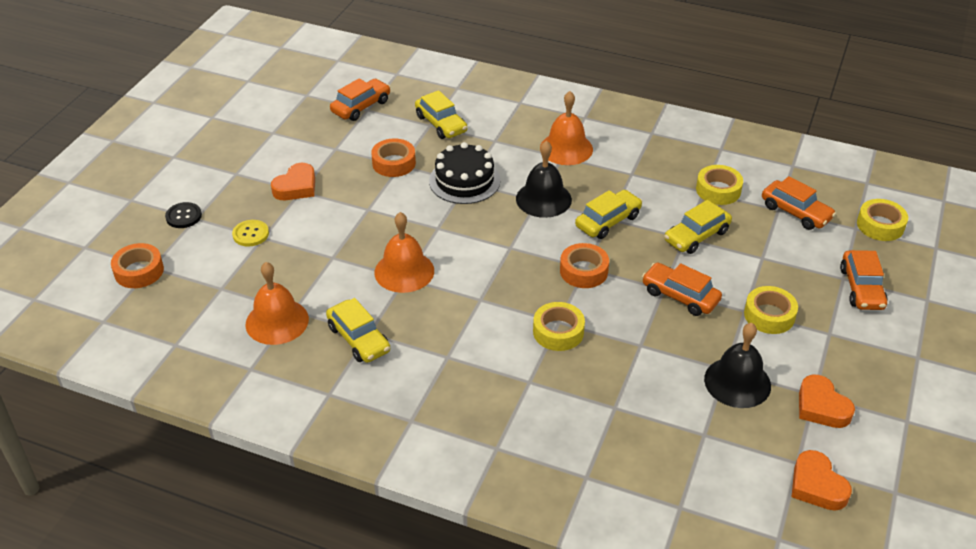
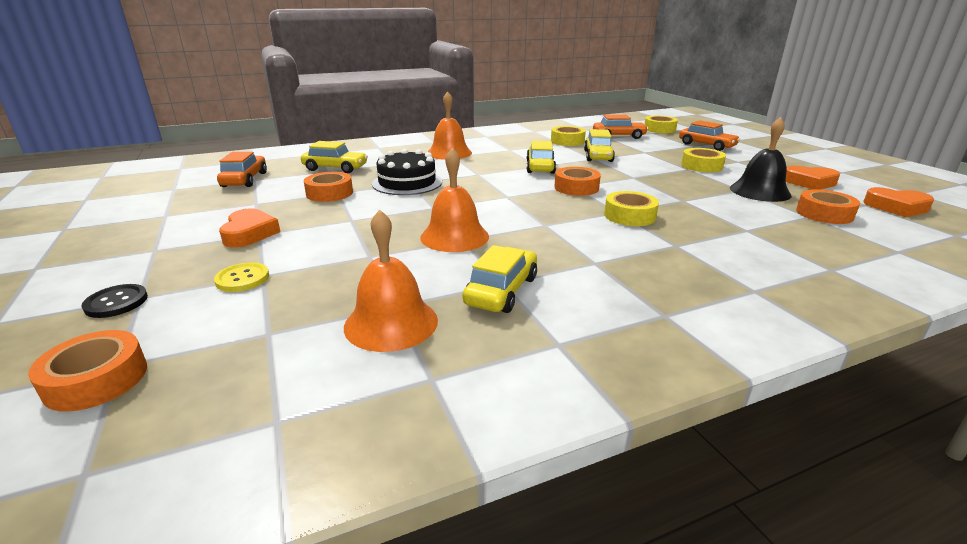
camera: 45 degrees left, 15 degrees down
yellow car [326,298,390,363] -> yellow car turned 75 degrees counterclockwise [463,245,537,313]
black bell [516,140,572,218] -> none
orange car [642,263,722,316] -> none
none -> orange tape [796,189,860,224]

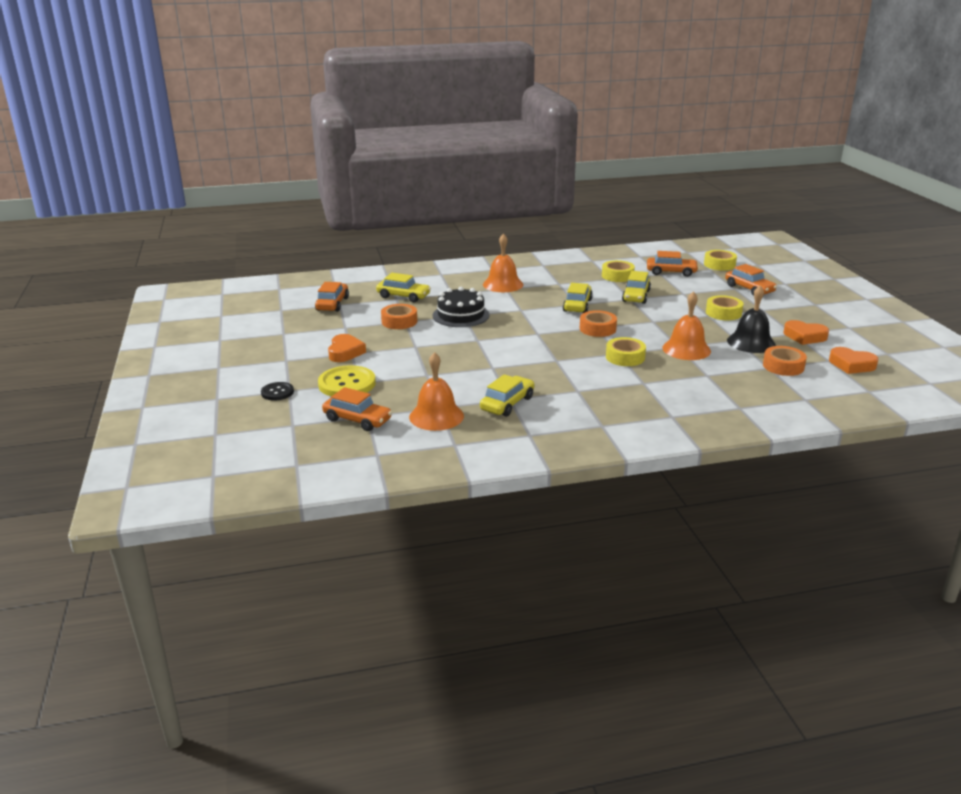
camera: 10 degrees right, 0 degrees up
orange tape [28,330,147,412] -> none
yellow button [214,262,269,292] -> yellow button [318,365,376,397], size x1.80
orange bell [420,148,489,252] -> orange bell moved to [662,291,711,360]
none -> orange car [322,387,392,431]

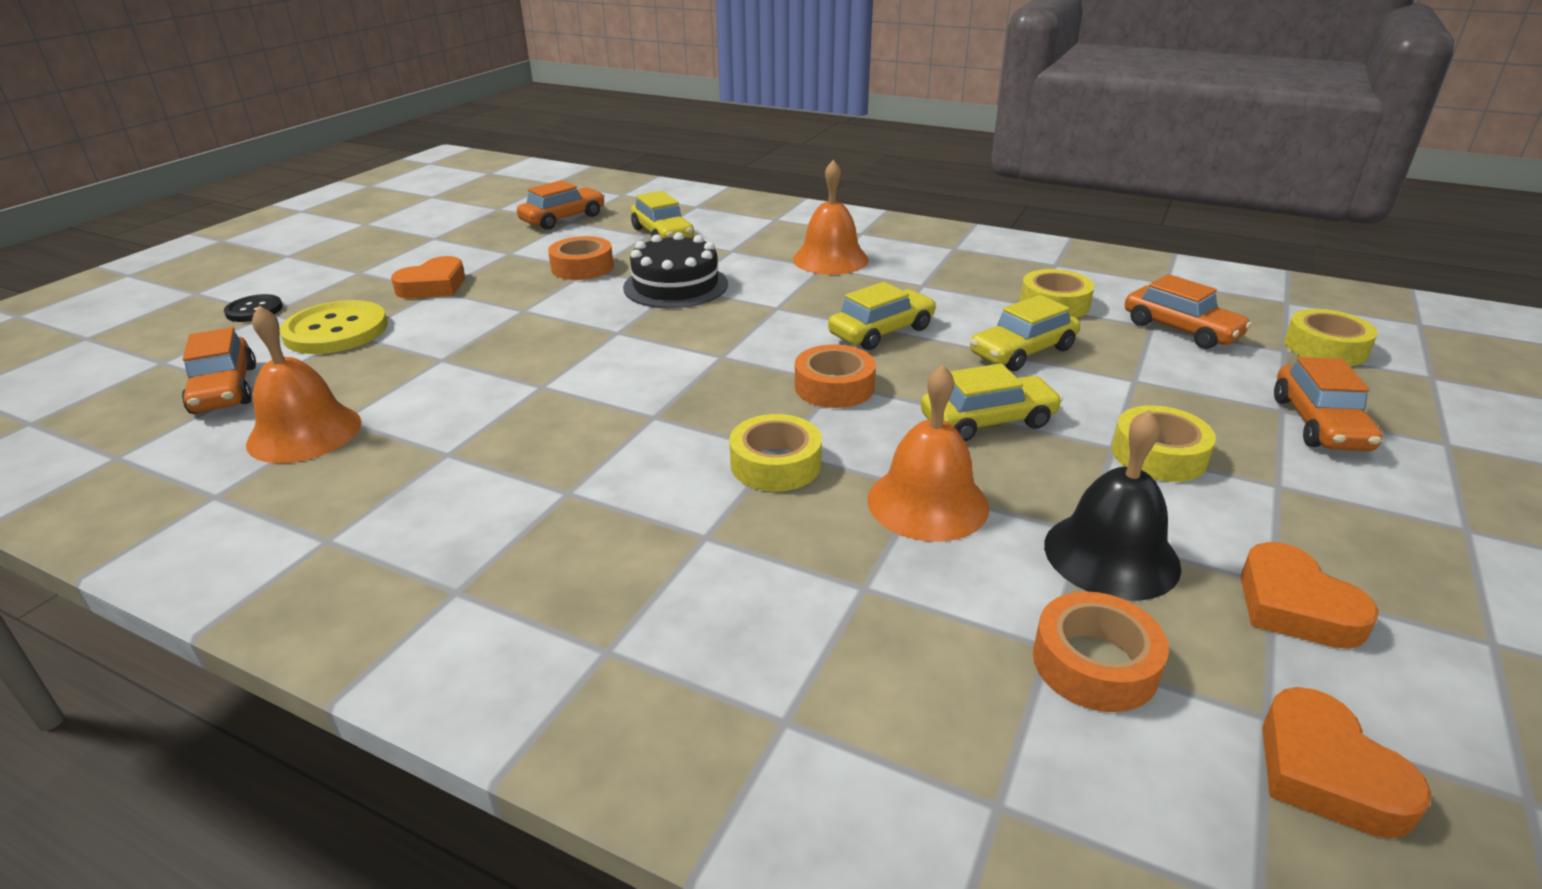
camera: 40 degrees right, 5 degrees up
yellow car [480,374,534,417] -> yellow car moved to [921,363,1063,441]

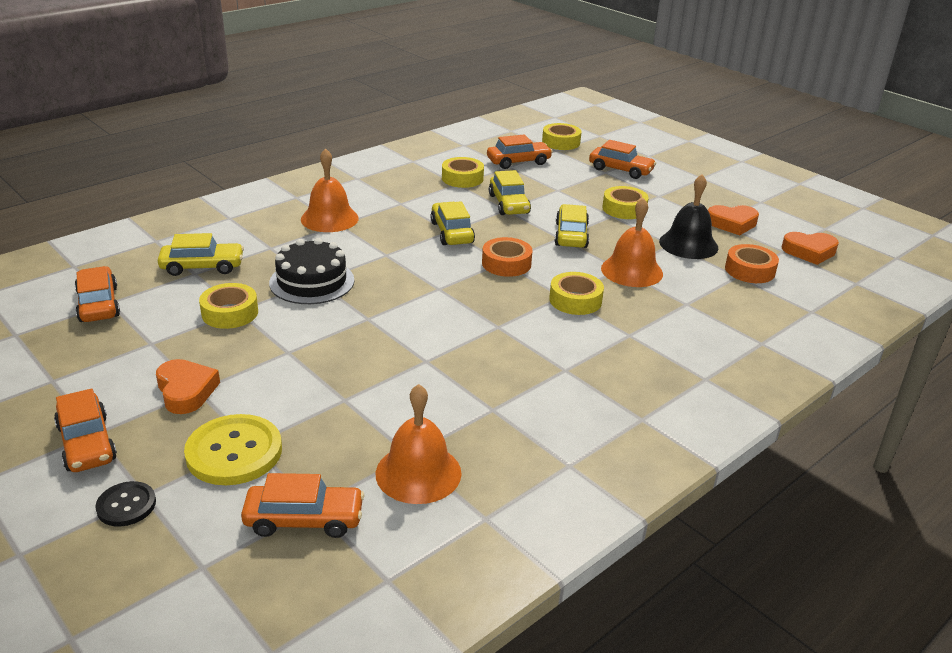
camera: 70 degrees left, 0 degrees up
orange tape [548,236,614,280] -> yellow tape [199,283,258,329]
none -> orange car [54,389,117,472]

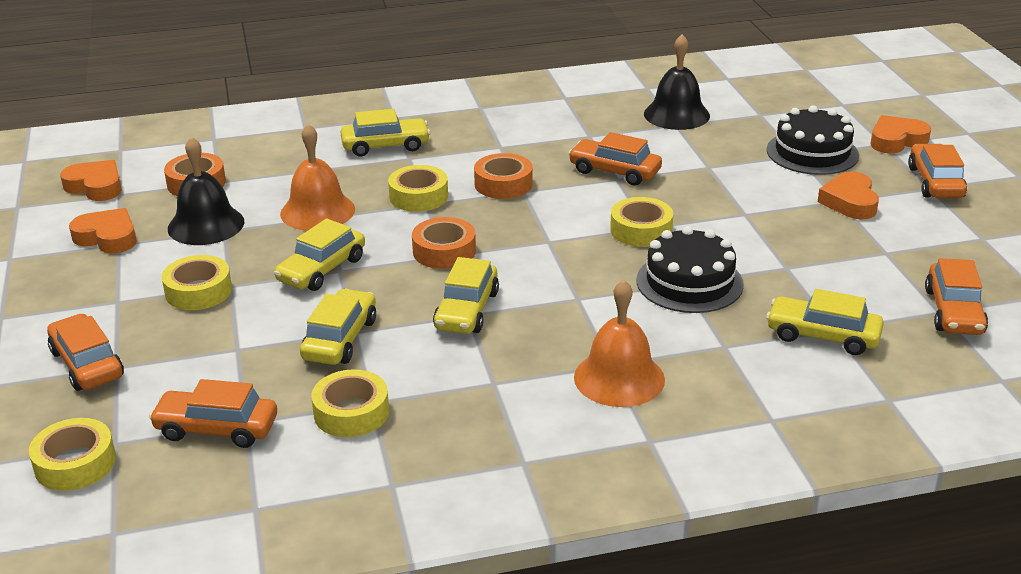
camera: 150 degrees left, 0 degrees up
black button [95,481,156,526] -> orange heart [871,115,931,153]
yellow button [184,414,282,485] -> black cake [767,106,859,175]
yellow tape [199,283,258,329] -> yellow tape moved to [610,197,673,247]
orange car [241,473,365,538] -> orange car moved to [568,132,662,185]
orange bell [376,384,462,504] -> black bell [644,34,710,130]
none -> yellow car [340,109,430,157]
none -> orange tape [474,153,533,199]

